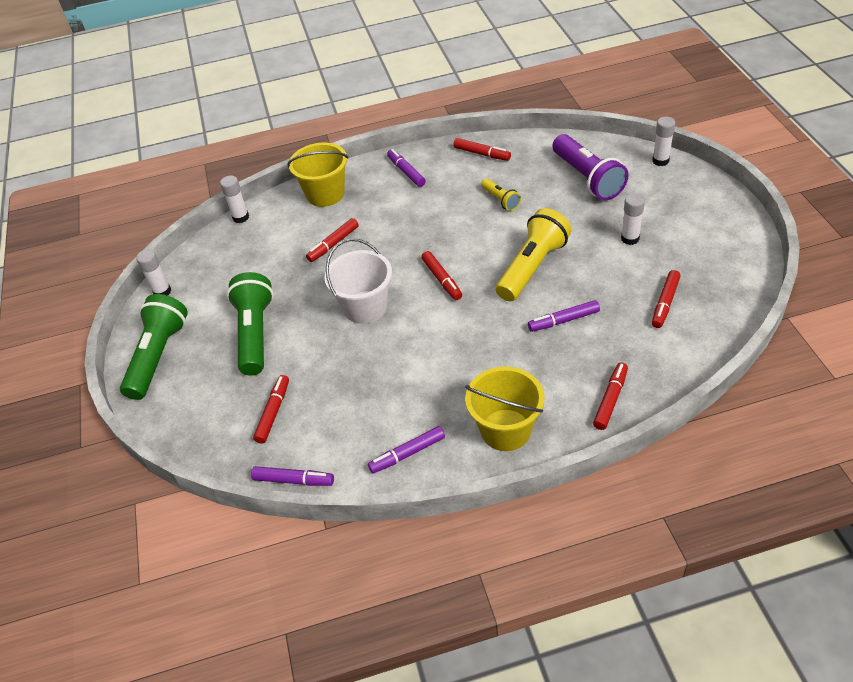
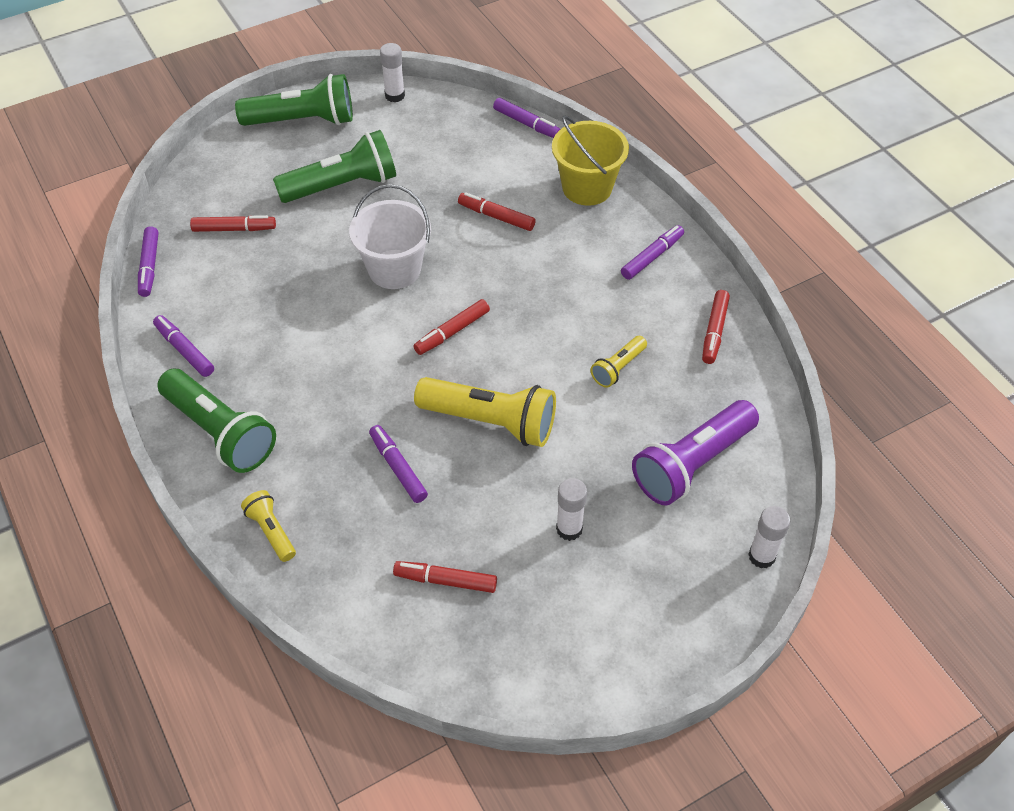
camera: 70 degrees right, 5 degrees up
white glue stick [220,175,249,223] -> purple marker [493,98,561,138]
yellow bucket [465,366,545,451] -> green flashlight [157,369,276,473]
red marker [593,362,628,430] -> yellow flashlight [241,490,296,562]

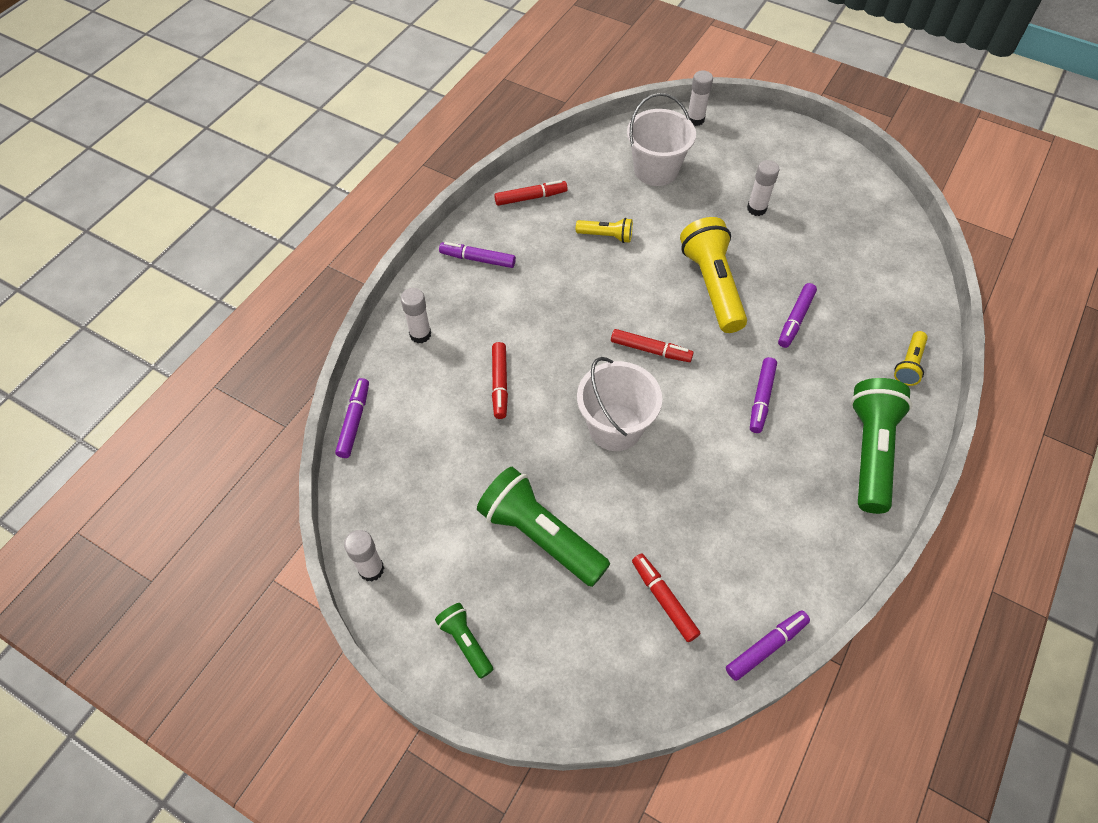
camera: 120 degrees left, 5 degrees up
purple marker [153,315,214,377] -> purple marker moved to [750,357,777,433]
green flashlight [235,74,353,126] -> green flashlight [435,603,493,679], size x0.51
red marker [393,561,497,593] -> none
yellow bucket [552,116,629,206] -> white glue stick [401,288,431,343]
purple flashlight [632,400,759,506] -> white bucket [627,93,696,186]

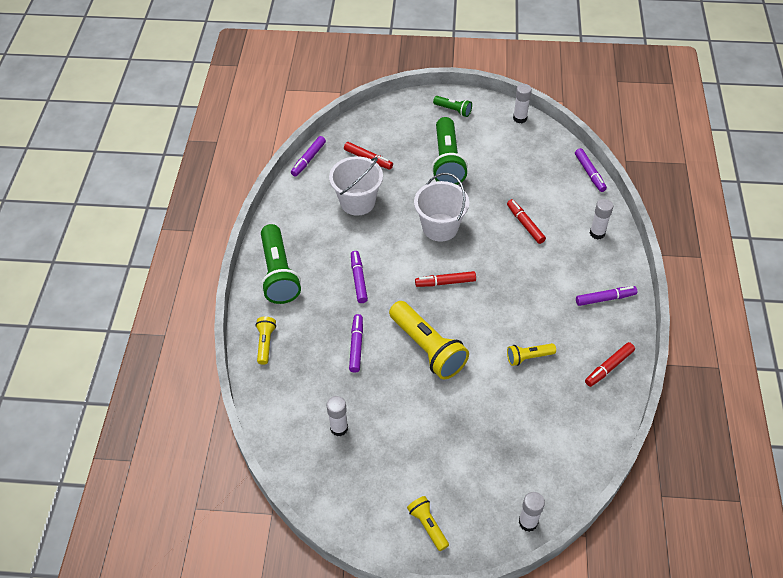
camera: 155 degrees right, 5 degrees down
green flashlight [477,467,610,587] -> green flashlight turned 75 degrees clockwise [432,117,468,185]
white bucket [627,93,696,186] -> white bucket moved to [329,156,383,216]
white glue stick [747,160,780,216] -> white glue stick moved to [326,396,348,436]
none -> yellow flashlight [407,496,449,551]

